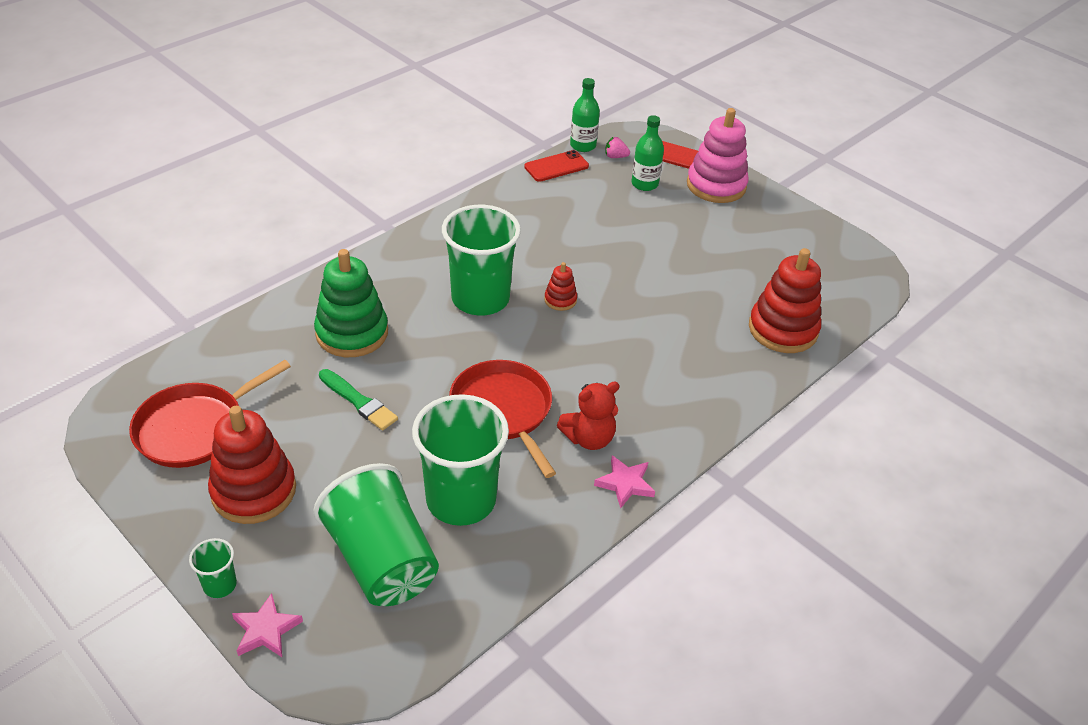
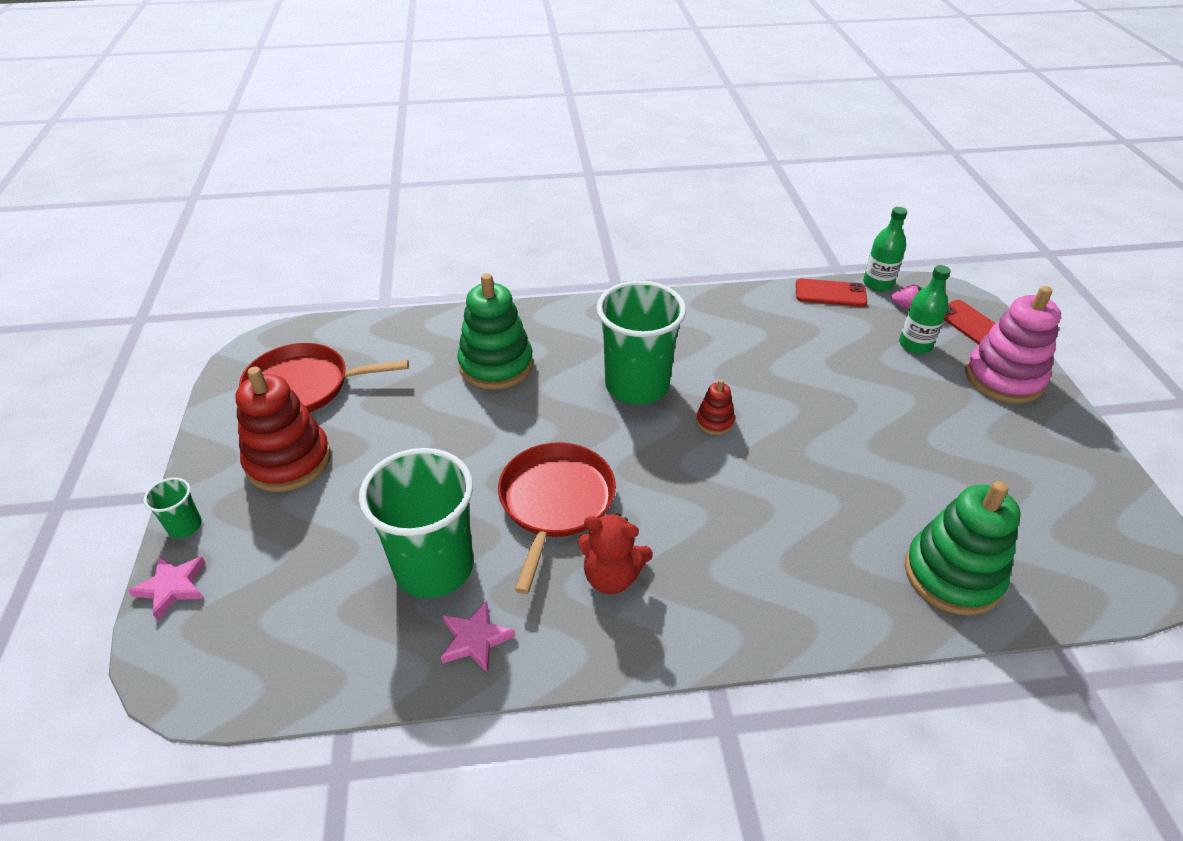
camera: 40 degrees right, 0 degrees up
green cup [314,463,439,606] -> none
green brush [319,369,398,430] -> none
pink star [594,455,655,509] -> pink star moved to [441,600,515,673]
pink strawberry [605,137,630,158] -> pink strawberry turned 150 degrees clockwise [891,285,921,310]
red stacking toy [749,248,821,353] -> green stacking toy [905,481,1021,615]

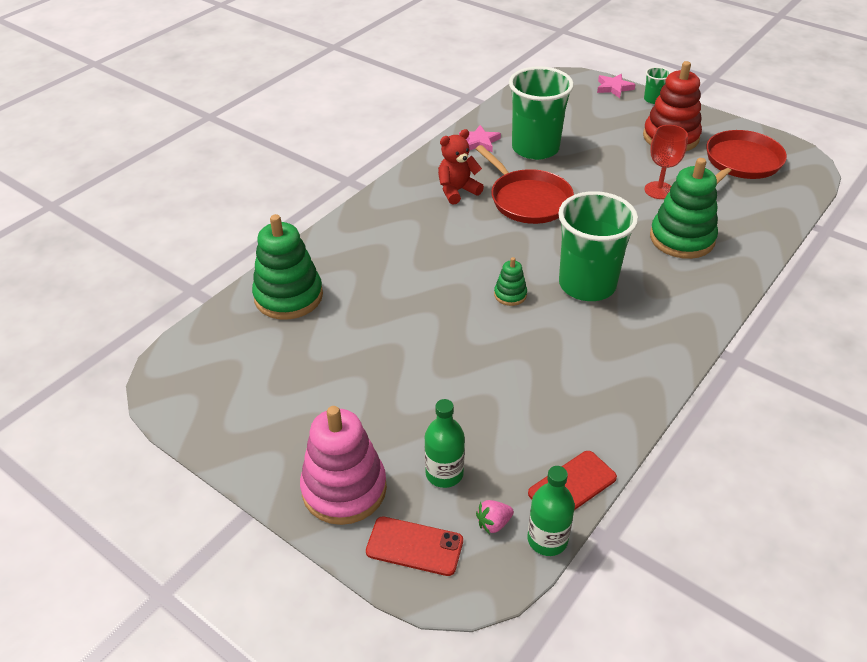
camera: 135 degrees right, 0 degrees up
red stacking toy [696,379,735,435] -> green stacking toy [494,257,527,306]
none -> red goblet [645,125,688,199]

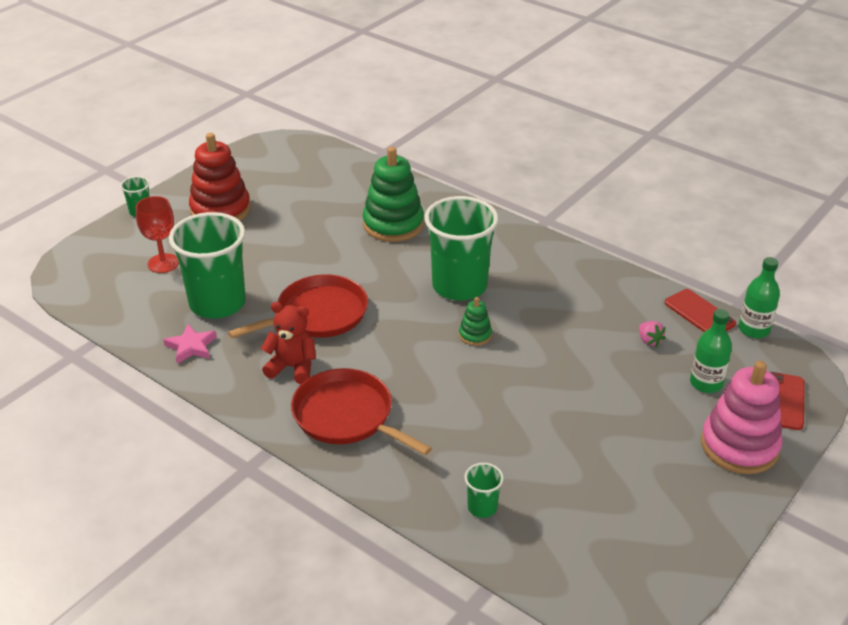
camera: 90 degrees left, 5 degrees down
green stacking toy [252,214,323,320] -> green cup [464,463,504,518]
red teddy bear [438,129,484,204] -> red teddy bear turned 135 degrees clockwise [261,302,316,384]
pink strawberry [476,500,514,534] -> pink strawberry moved to [639,321,666,347]
pink star [597,74,636,98] -> none
red goblet [645,125,688,199] -> red goblet moved to [136,196,179,273]
red pan [706,130,787,184] -> red pan moved to [291,368,432,455]

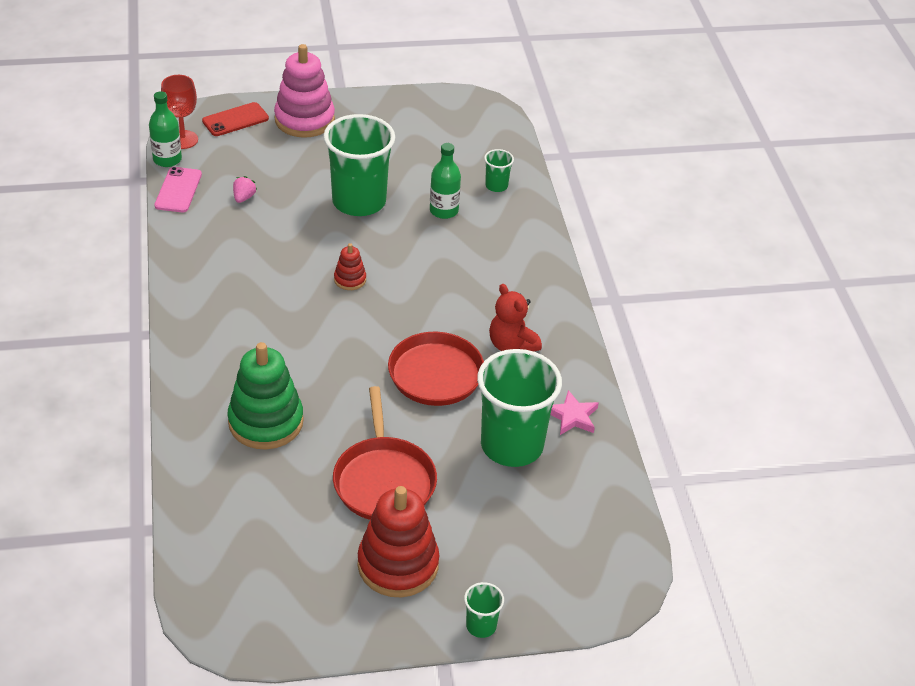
camera: 140 degrees left, 5 degrees up
red goblet [136,196,179,273] -> red goblet moved to [161,75,198,149]
red pan [291,368,432,455] -> red pan moved to [333,386,437,520]
green cup [425,196,499,300] -> green cup moved to [323,114,395,216]
green stacking toy [459,297,492,346] -> red stacking toy [334,243,366,290]
red phone [665,289,736,332] -> pink phone [155,167,202,212]
green bottle [690,309,732,393] -> green bottle moved to [430,143,461,219]

